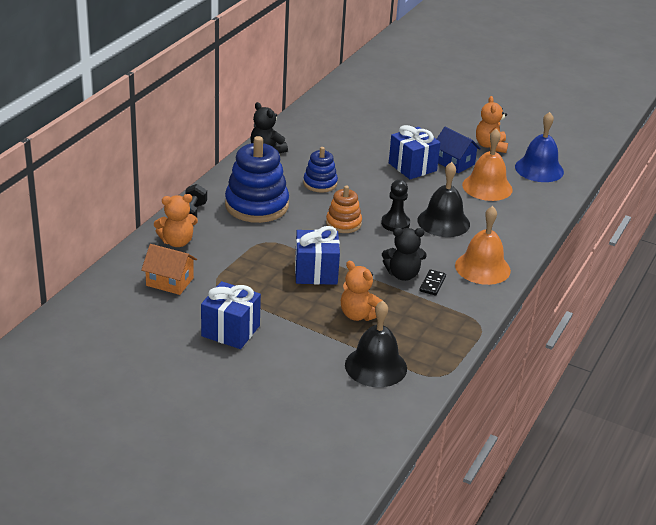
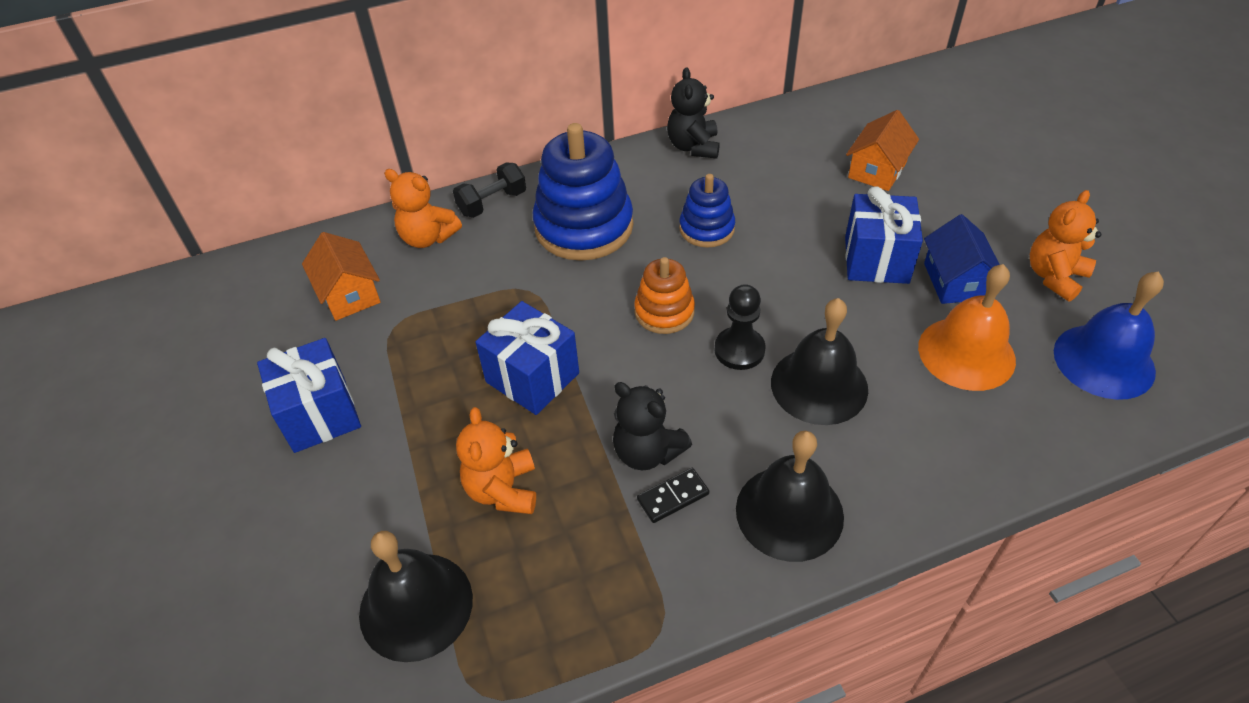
camera: 45 degrees right, 15 degrees up
orange bell [455,206,511,285] -> black bell [736,431,844,562]
none -> orange house [846,110,919,191]

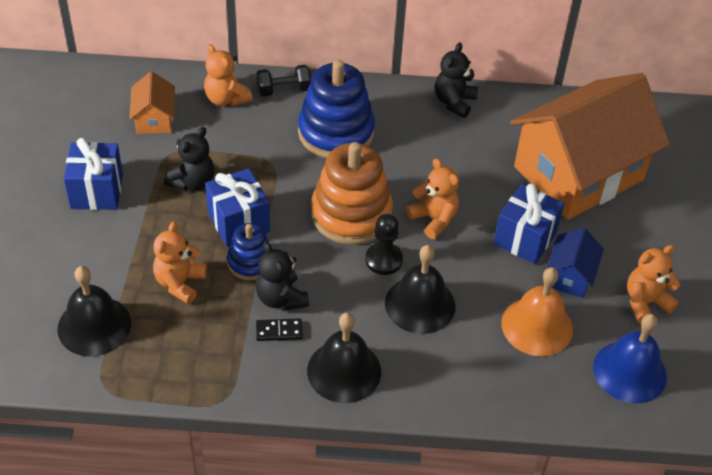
camera: 20 degrees right, 0 degrees up
orange stacking toy [634,257,695,334] -> orange stacking toy [311,142,393,245], size x1.80
blue stacking toy [679,174,735,248] -> blue stacking toy moved to [227,223,270,280]
orange house [846,110,919,191] -> orange house [510,73,670,220], size x2.41
none -> black teddy bear [164,127,214,191]
none -> orange teddy bear [406,158,459,239]

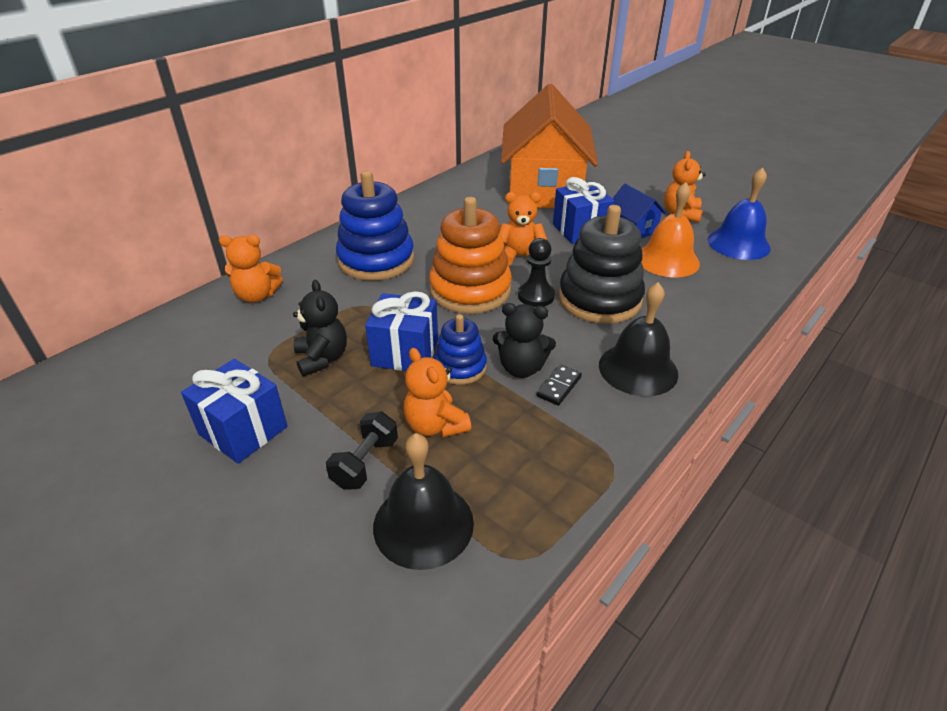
camera: 50 degrees left, 10 degrees down
orange house [129,71,175,134] -> none
black dumbbell [257,65,311,96] -> black dumbbell moved to [326,411,398,490]
black bell [385,245,456,334] -> black stacking toy [559,205,645,324]
black teddy bear [435,42,478,118] -> none

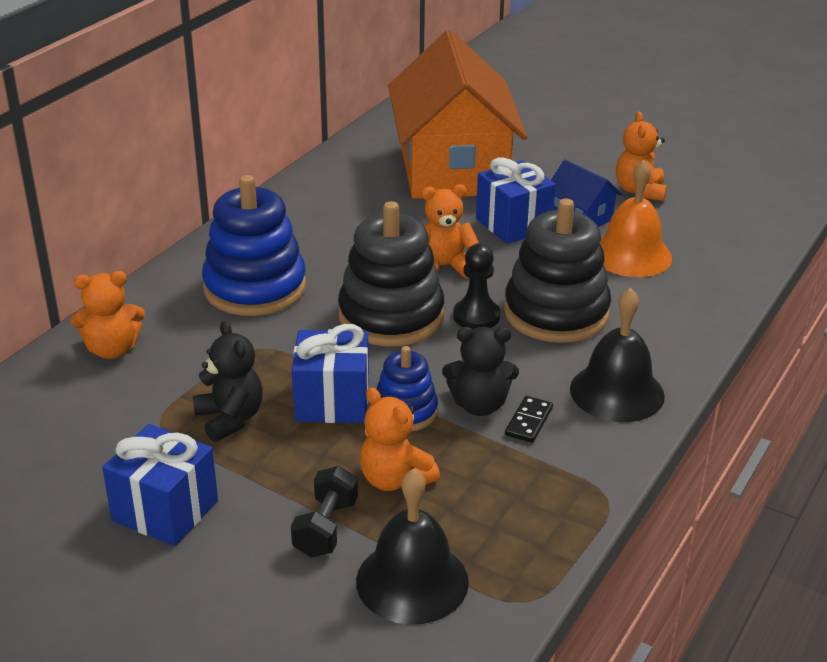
camera: 10 degrees left, 5 degrees down
orange stacking toy [429,197,512,314] -> black stacking toy [338,201,444,346]
blue bell [707,167,771,260] -> none

